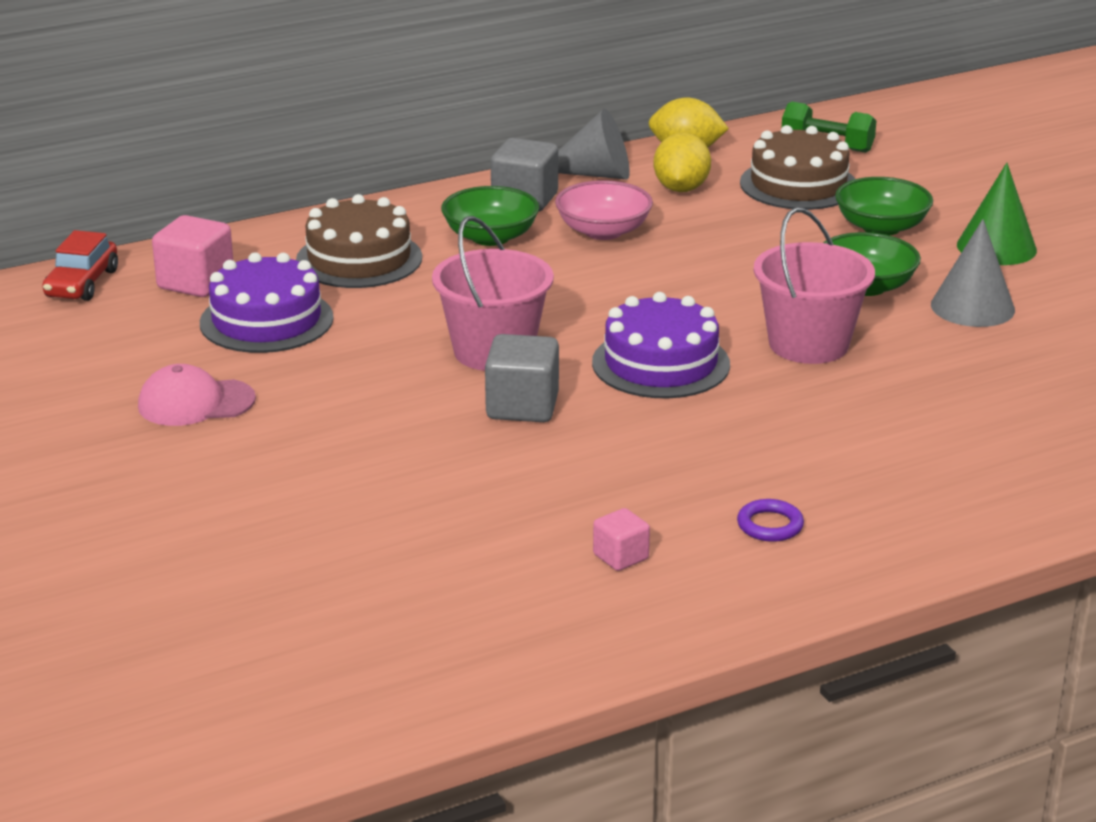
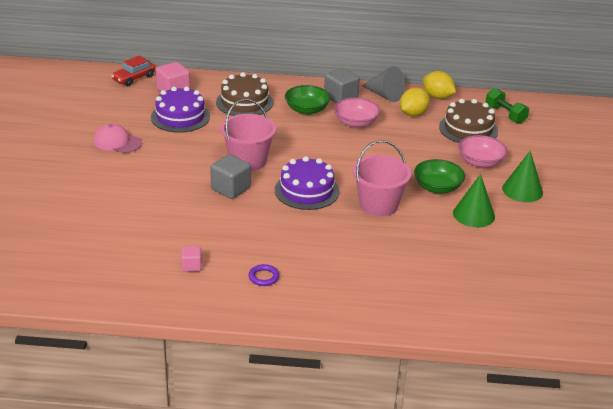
camera: 30 degrees right, 5 degrees up
green bowl [835,177,933,236] -> pink bowl [458,135,508,168]
grey cone [931,219,1015,327] -> green cone [453,174,495,227]

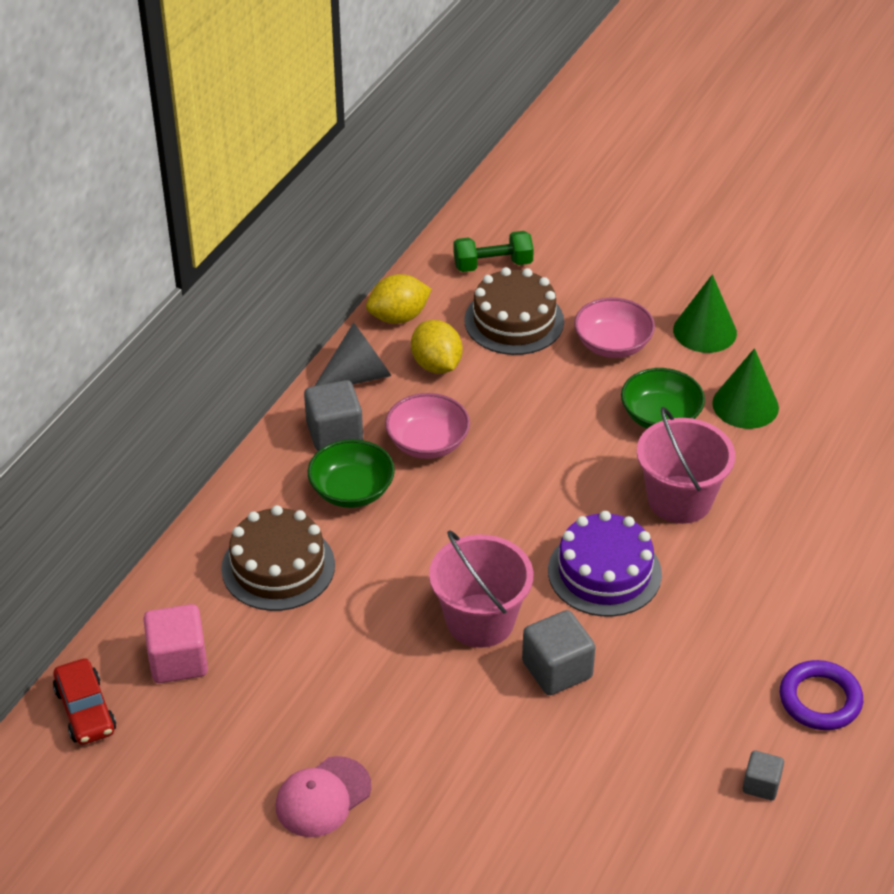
camera: 65 degrees left, 10 degrees up
purple cake [151,87,210,133] -> none
pink cube [181,246,202,272] -> grey cube [743,751,784,800]
purple ring [249,264,279,286] -> purple ring [780,660,863,730], size x1.62

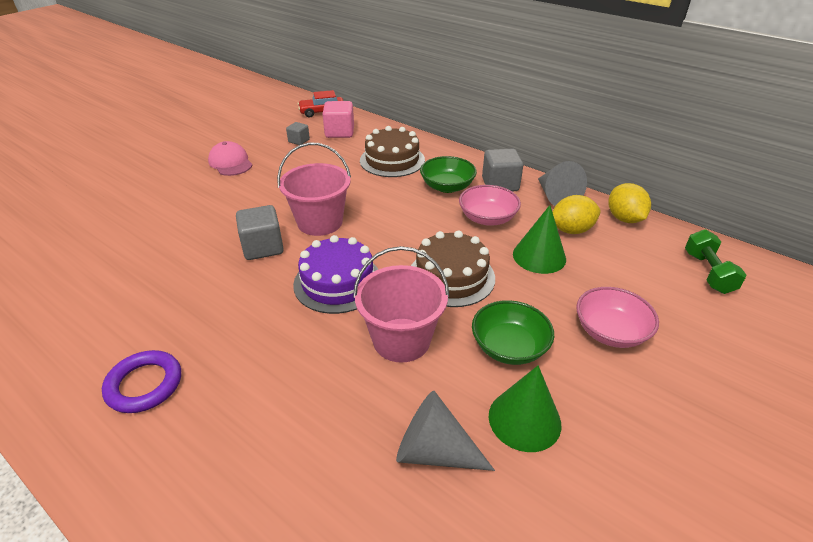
camera: 100 degrees right, 5 degrees down
brown cake [464,267,564,355] -> brown cake moved to [411,230,495,307]
green cone [673,274,737,353] -> green cone moved to [513,205,566,274]
grey cube [743,751,784,800] -> grey cube moved to [286,122,310,145]
none -> grey cone [396,391,495,471]

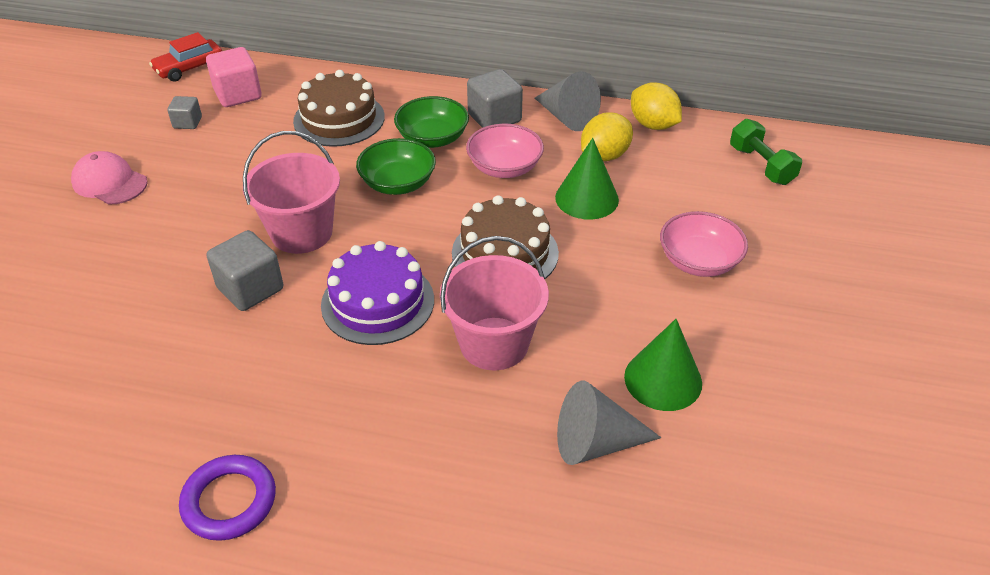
camera: 25 degrees left, 5 degrees up
green bowl [472,300,554,365] -> green bowl moved to [356,138,436,195]

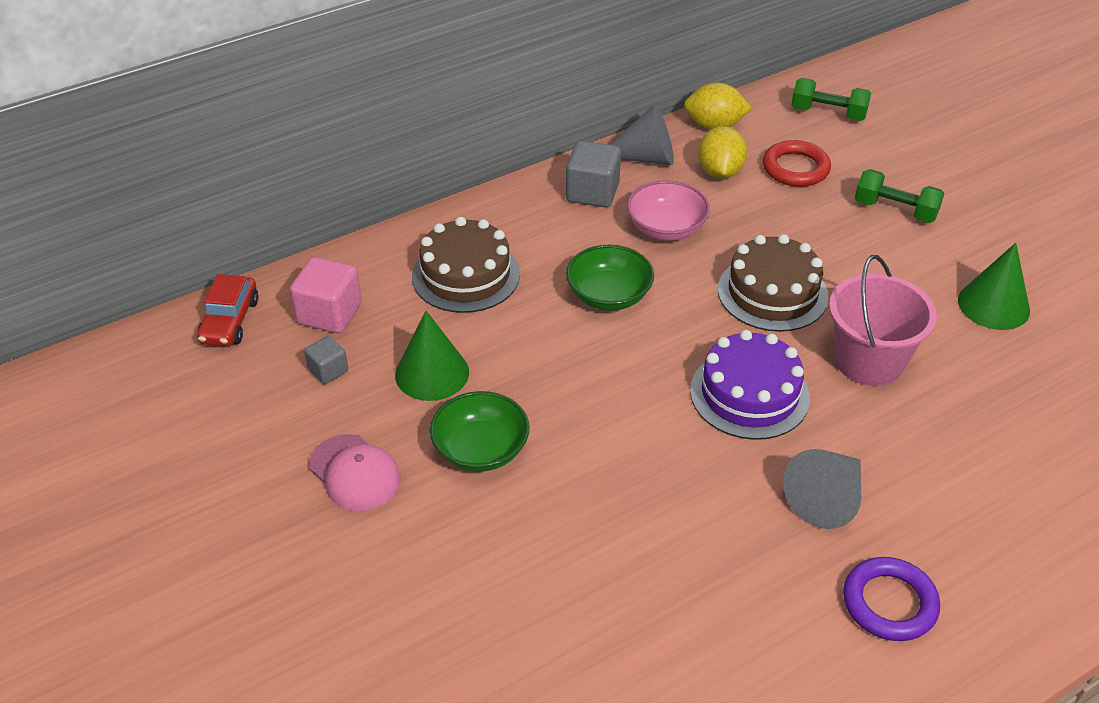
camera: 45 degrees left, 0 degrees up
pink cap [71,151,148,205] -> pink cap turned 120 degrees counterclockwise [309,434,401,511]
grey cube [206,230,284,311] -> none
pink bucket [243,131,340,254] -> none
green bowl [394,96,469,148] -> green bowl moved to [430,391,530,472]
green cone [555,138,619,219] -> green cone moved to [395,311,469,401]
grey cone [557,381,661,465] -> grey cone moved to [783,449,861,529]
pink bowl [660,211,748,277] -> green dumbbell [855,169,944,223]
none -> red ring [763,140,831,187]

